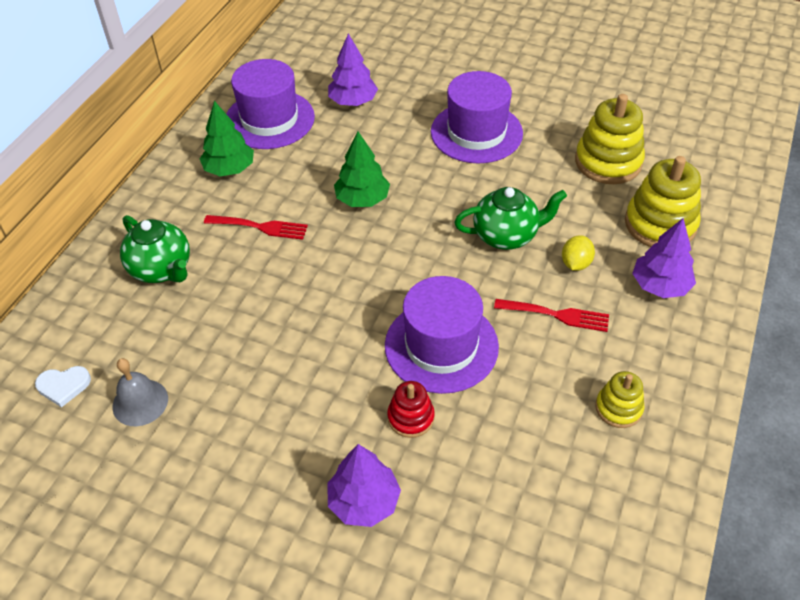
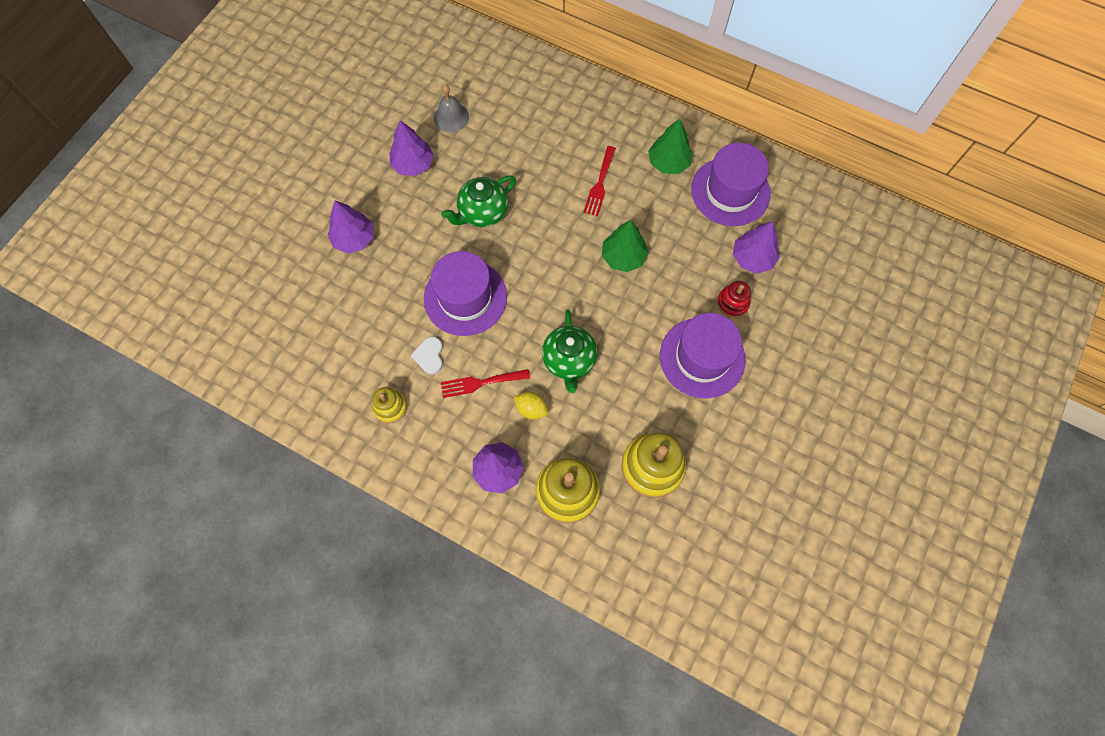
camera: 95 degrees right, 20 degrees up
white heart [35,366,91,407] -> white heart moved to [410,336,443,374]
green teapot [120,215,190,283] -> green teapot moved to [441,175,516,227]
red stacking toy [387,381,435,438] -> red stacking toy moved to [717,281,751,318]
red fork [494,299,609,332] -> red fork turned 60 degrees clockwise [441,369,530,398]
none -> purple tree [390,120,434,176]

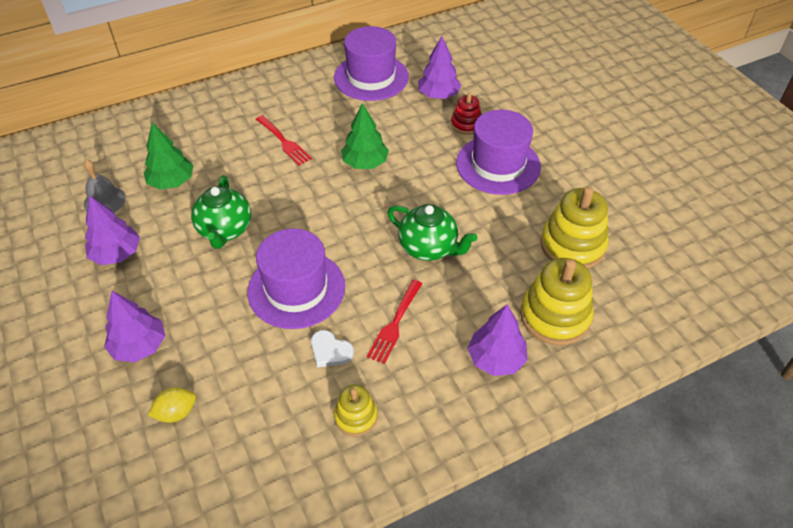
camera: 55 degrees left, 20 degrees down
yellow lemon [514,392,548,419] -> yellow lemon moved to [148,387,196,423]
green tree [648,119,693,174] -> green tree moved to [143,122,193,190]

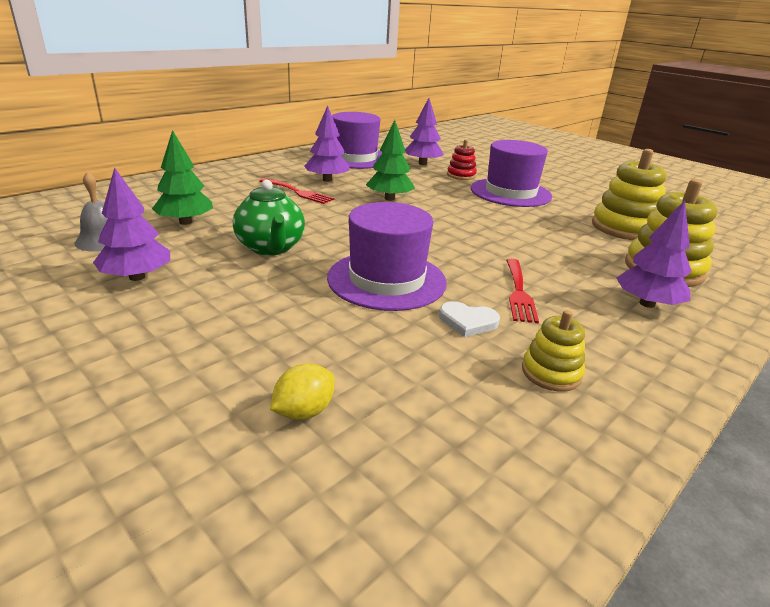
camera: 20 degrees left, 20 degrees down
purple tree [104,291,165,362] -> purple tree moved to [304,105,350,182]
green teapot [387,204,478,261] -> none

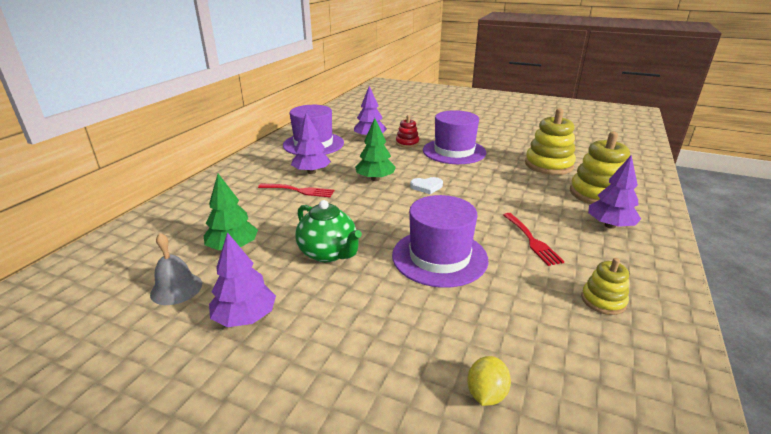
camera: 20 degrees left, 0 degrees up
white heart [439,301,500,337] -> white heart moved to [410,177,443,194]

